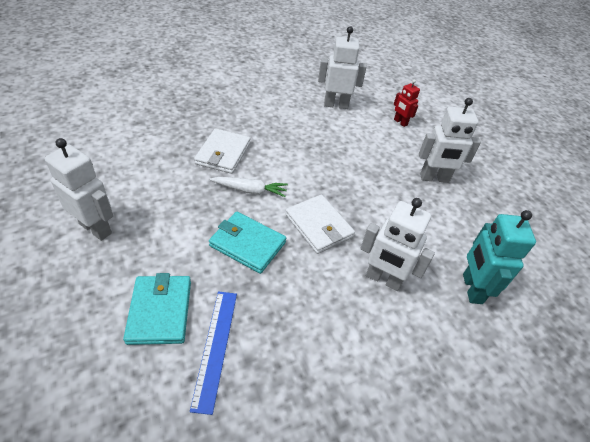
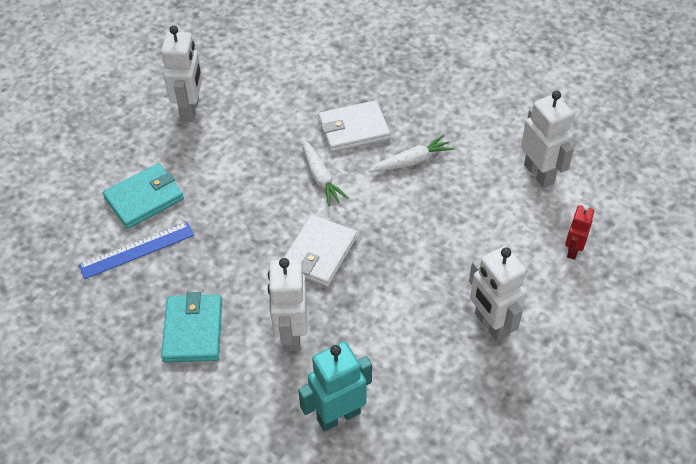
camera: 65 degrees right, 5 degrees up
turquoise wallet [209,212,286,274] -> turquoise wallet moved to [161,292,222,362]
none -> white carrot [369,135,454,172]

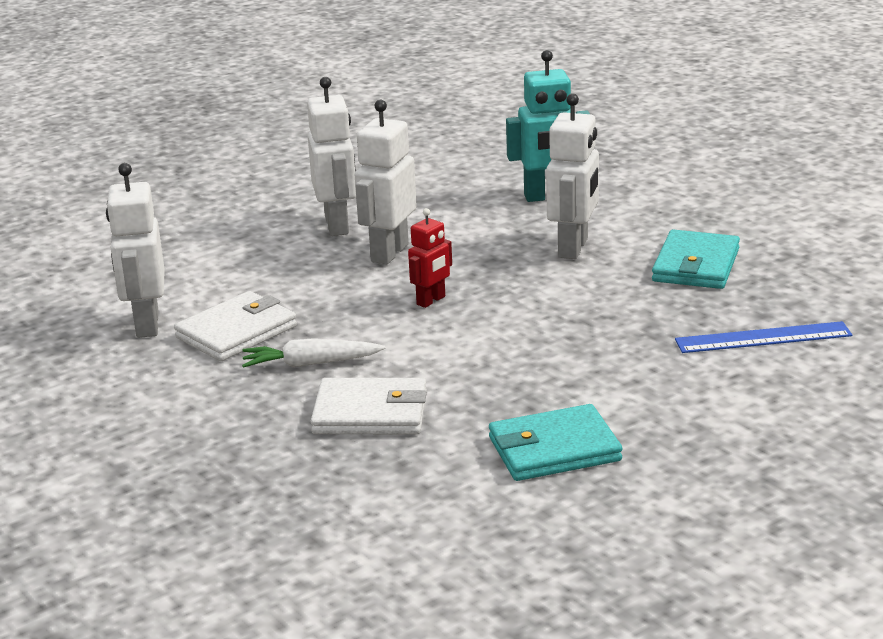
camera: 160 degrees left, 25 degrees down
turquoise wallet [103,163,184,229] -> turquoise wallet moved to [489,404,622,481]
white robot [161,25,202,122] -> white robot moved to [355,100,417,264]
white wallet [284,214,357,287] -> white wallet moved to [174,291,297,361]
white carrot [302,140,349,206] -> none
red robot [565,205,594,260] -> red robot moved to [408,208,452,308]

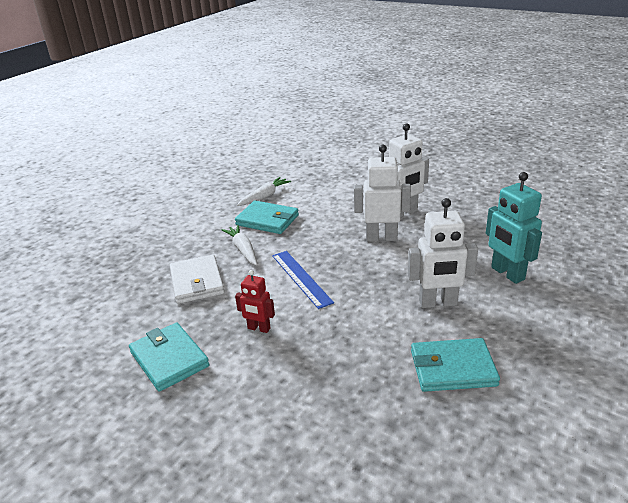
camera: 70 degrees right, 5 degrees up
white robot [106,163,165,338] -> white carrot [237,177,291,206]
white wallet [174,291,297,361] -> turquoise wallet [235,200,299,234]
red robot [408,208,452,308] -> red robot moved to [235,270,275,333]
blue ruler [675,321,852,353] -> blue ruler moved to [272,251,334,309]

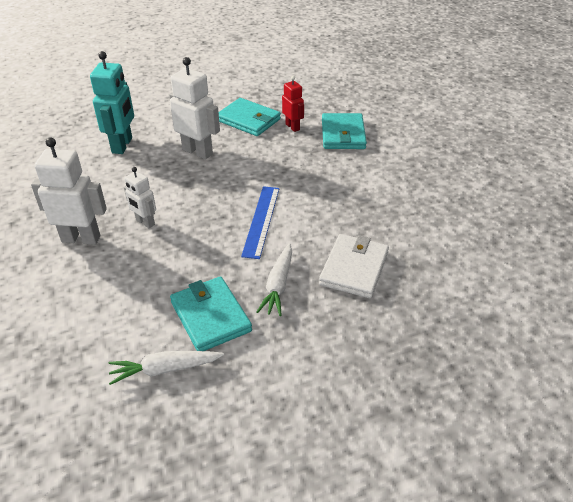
camera: 145 degrees left, 10 degrees up
turquoise wallet [129,323,210,392] -> turquoise wallet moved to [322,113,367,149]
red robot [235,270,275,333] -> red robot moved to [282,76,304,132]
white robot [354,145,411,241] -> white robot [124,167,156,228], size x0.59

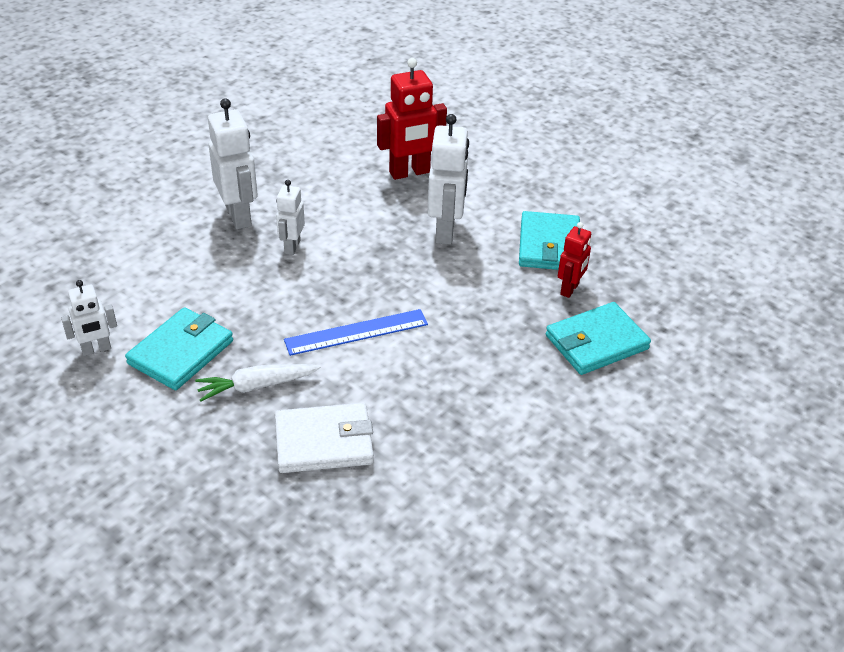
camera: 60 degrees right, 0 degrees up
turquoise robot [90,51,134,154] -> red robot [377,58,447,180]
white carrot [109,351,224,385] -> white robot [61,280,117,356]

